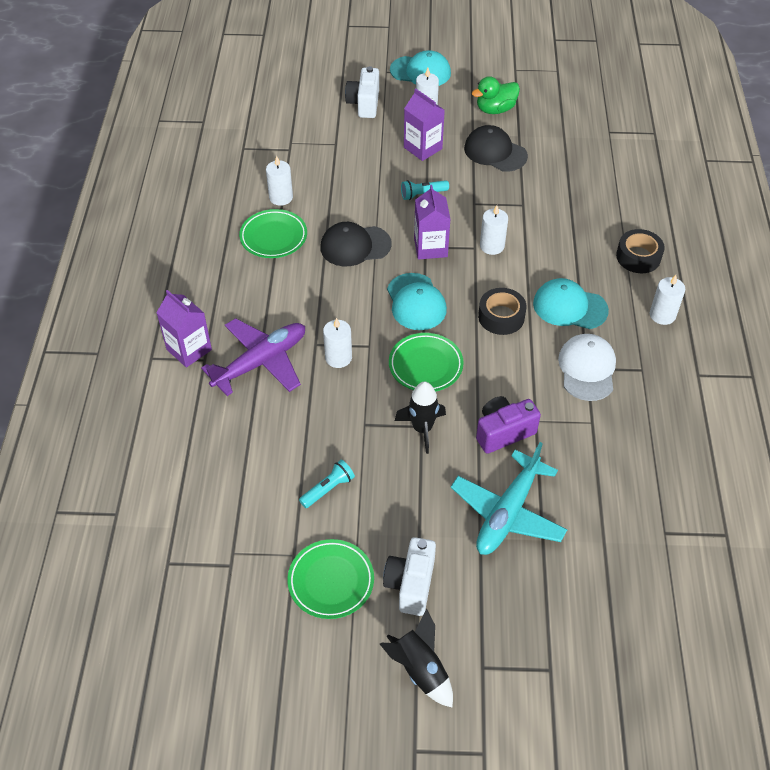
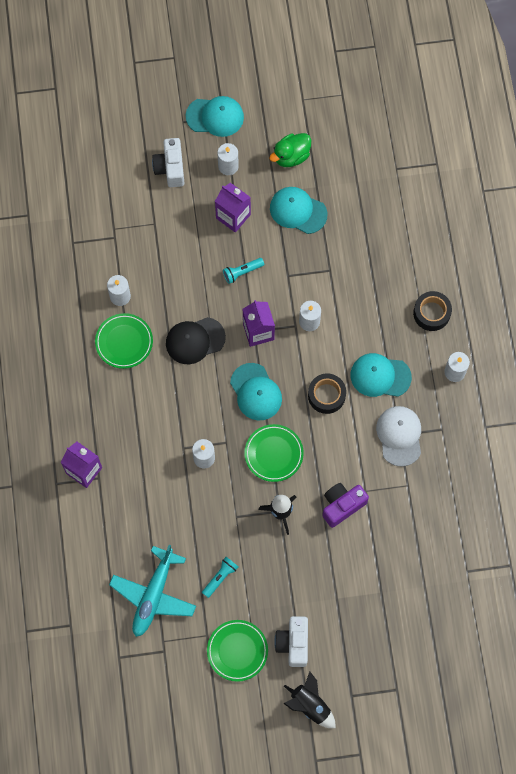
camera: 10 degrees left, 20 degrees up
purple plane [201,318,305,396] -> none
turquoise plane [451,442,568,555] -> turquoise plane moved to [109,545,196,637]
black cap [464,125,528,172] -> turquoise cap [270,187,327,234]

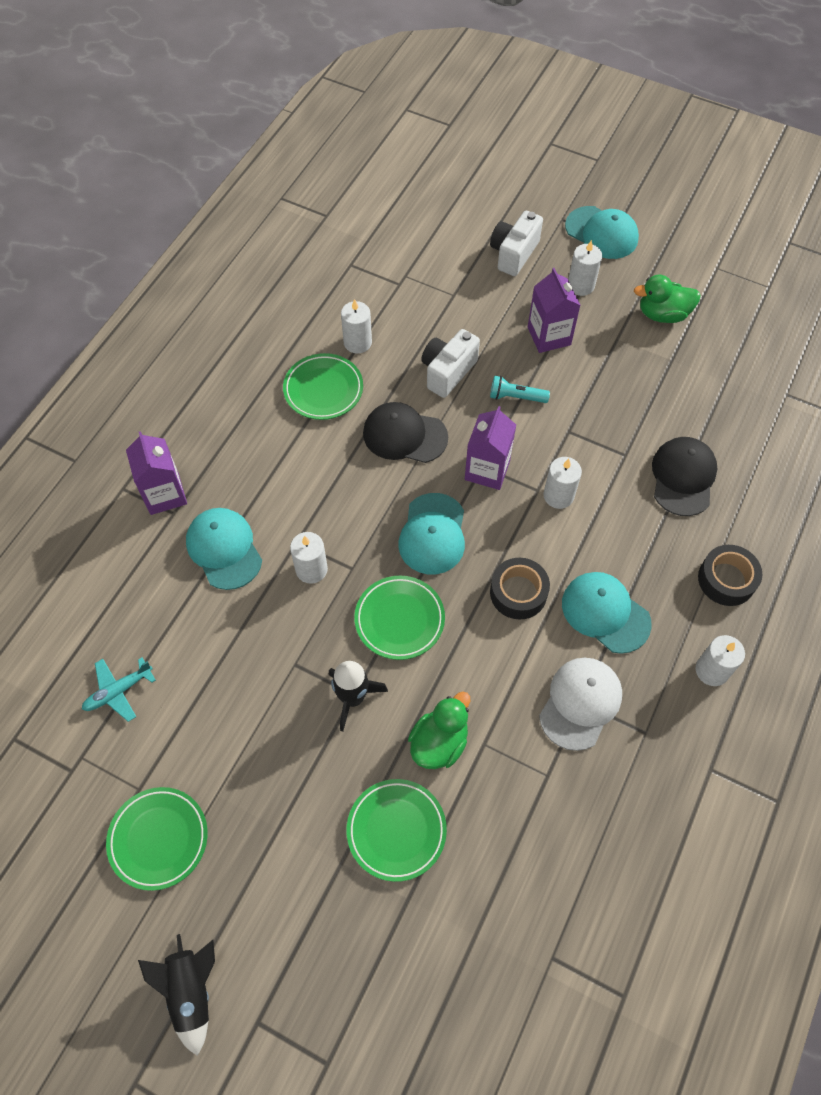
camera: 35 degrees right, 10 degrees down
turquoise plane [109,545,196,637] -> turquoise plane [82,658,156,722], size x0.53
turquoise flashlight [202,557,238,598] -> none
turquoise cap [270,187,327,234] -> turquoise cap moved to [186,508,262,590]
white camera [274,616,308,667] -> white camera moved to [421,329,480,398]
purple camera [322,483,369,528] -> green duck [408,692,470,769]
none -> green plate [347,779,447,882]
none -> black cap [652,437,717,516]

